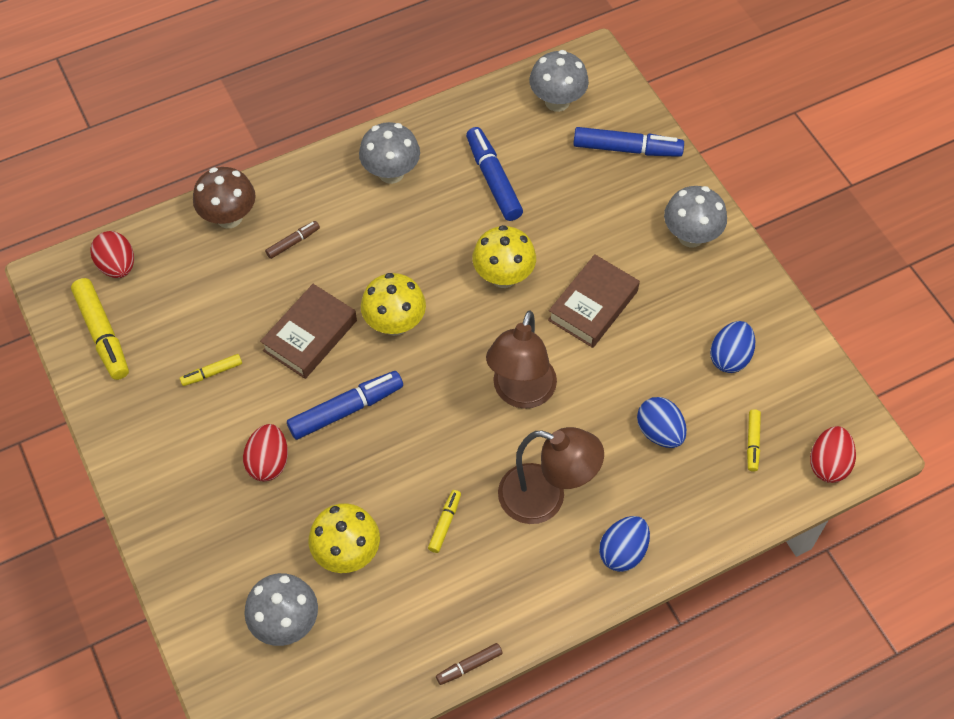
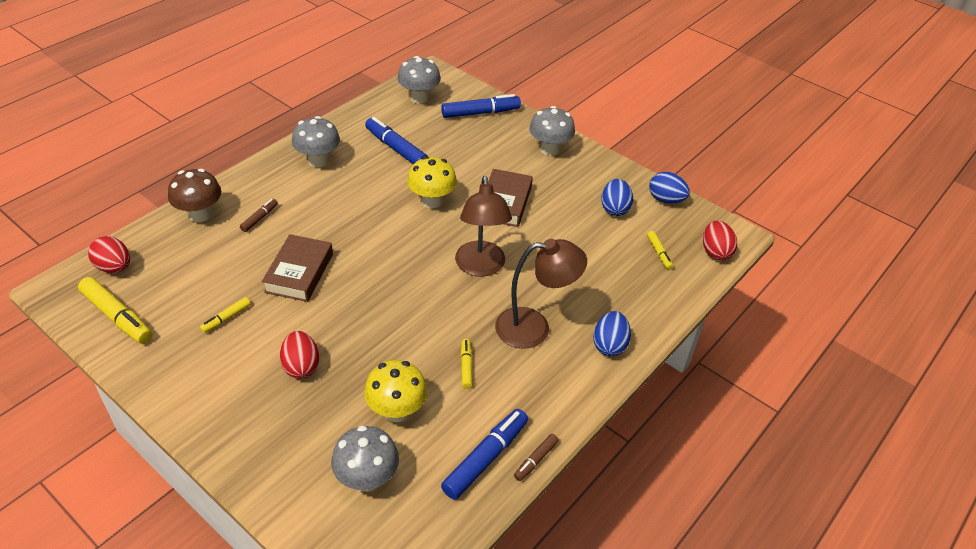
camera: 25 degrees left, 15 degrees down
blue marker [287,371,403,440] -> blue marker moved to [441,409,528,500]
yellow mushroom [361,273,426,336] -> none
blue egg [637,397,687,448] -> blue egg moved to [649,172,690,204]

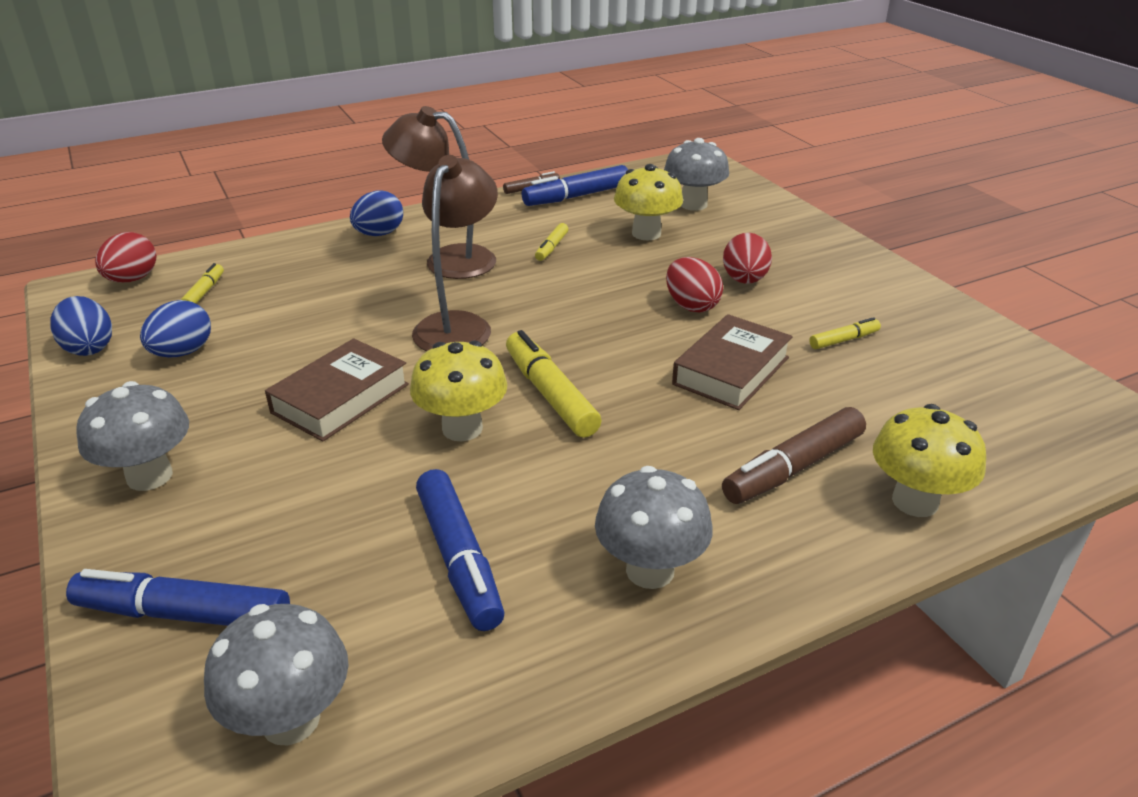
camera: 155 degrees left, 10 degrees down
yellow marker [78,277,152,344] -> yellow marker moved to [506,330,601,438]
red egg [88,236,130,273] -> red egg moved to [666,257,723,313]
brown mushroom [168,169,221,222] -> yellow mushroom [873,404,986,517]
brown marker [240,199,278,232] -> brown marker [722,407,866,504], size x1.89

